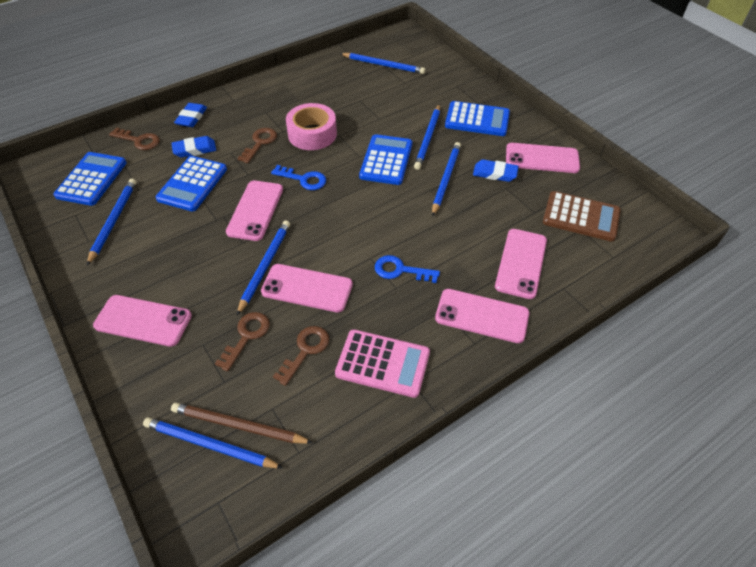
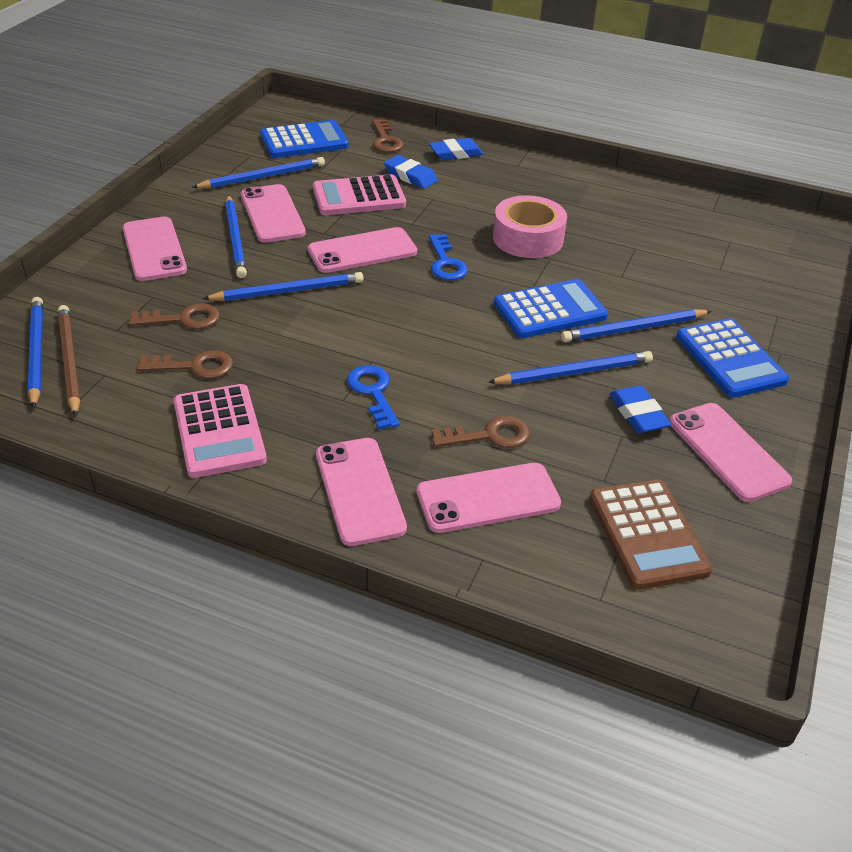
camera: 55 degrees right, 10 degrees down
blue calculator [156,156,227,211] -> pink calculator [313,174,406,215]
brown key [238,128,277,163] -> brown key moved to [431,416,530,448]
pink phone [261,264,353,312] -> pink phone moved to [241,184,306,243]
blue pencil [340,53,425,74] -> blue pencil moved to [225,195,247,278]

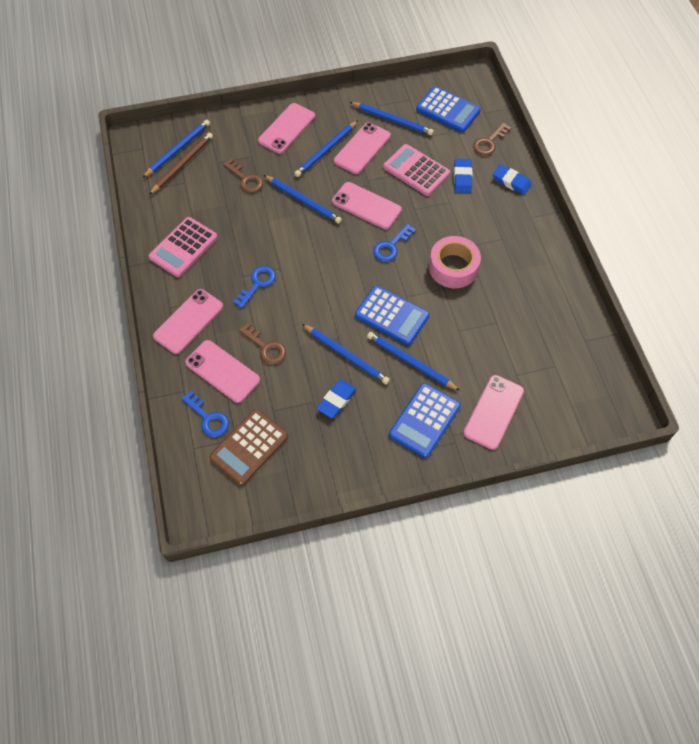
camera: 55 degrees right, 20 degrees up
brown key [137,350,233,379] -> none
pink phone [670,403,792,502] -> pink phone moved to [463,375,524,450]
none -> blue key [182,390,229,437]

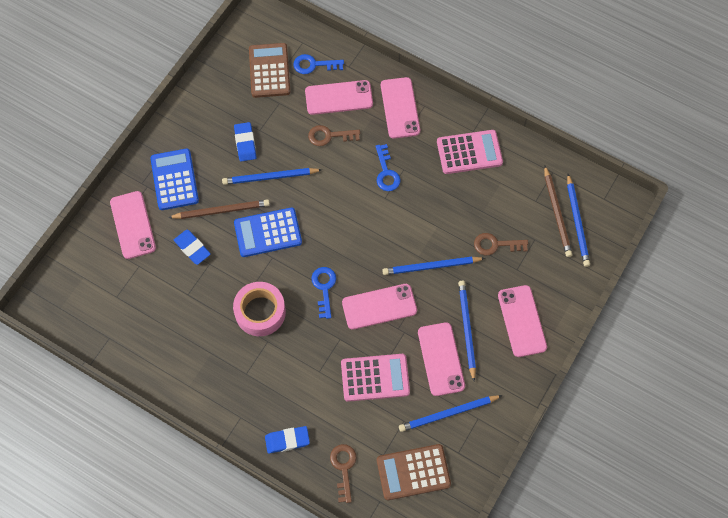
camera: 135 degrees right, 5 degrees up
pink calculator [149,217,218,277] -> pink calculator turned 90 degrees clockwise [437,130,503,174]
blue pencil [367,332,460,391] -> brown pencil [168,199,270,219]
blue calculator [416,86,481,132] -> brown calculator [377,444,451,500]
blue eraser [454,159,472,193] -> blue eraser moved to [174,230,211,265]

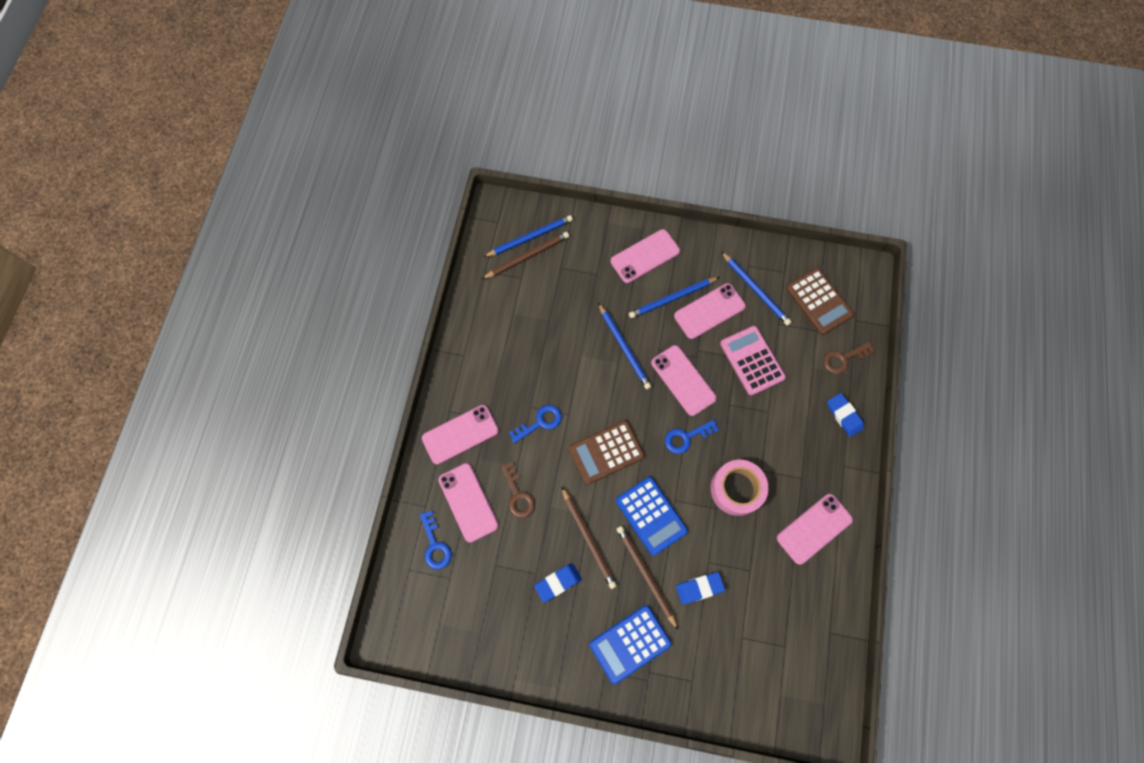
camera: 110 degrees left, 5 degrees up
pink phone [110,191,156,259] -> pink phone moved to [777,494,853,565]
blue eraser [174,230,211,265] -> blue eraser turned 45 degrees clockwise [676,572,725,604]
blue pencil [222,168,322,185] -> brown pencil [561,486,617,589]
brown calculator [249,43,290,98] -> brown calculator moved to [569,420,645,485]
pink calculator [437,130,503,174] -> none
brown key [474,233,528,255] -> none

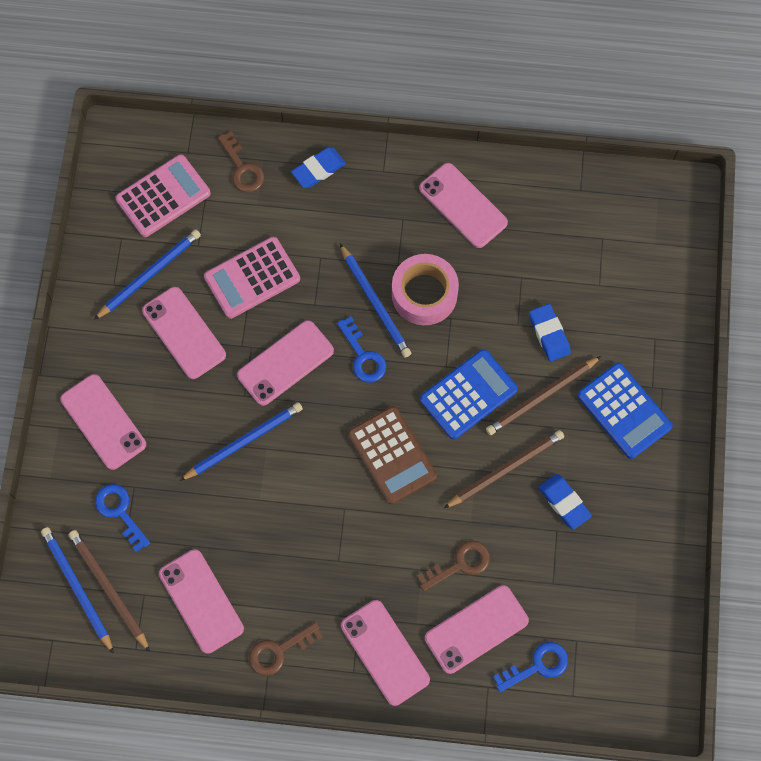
camera: 95 degrees left, 0 degrees up
blue key [509,405,562,443] -> blue key moved to [95,484,150,552]
blue pencil [629,277,719,319] -> blue pencil moved to [340,244,411,358]
brown calculator [786,268,854,335] -> pink calculator [116,154,211,237]
none -> pink phone [159,549,244,654]
none -> brown key [249,622,323,676]

